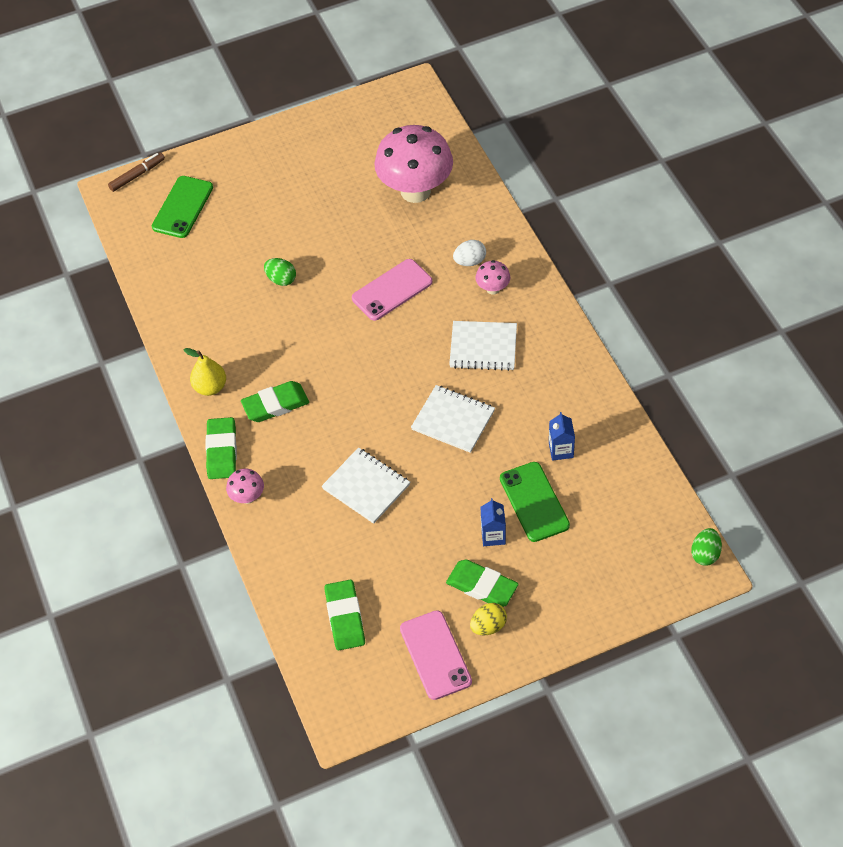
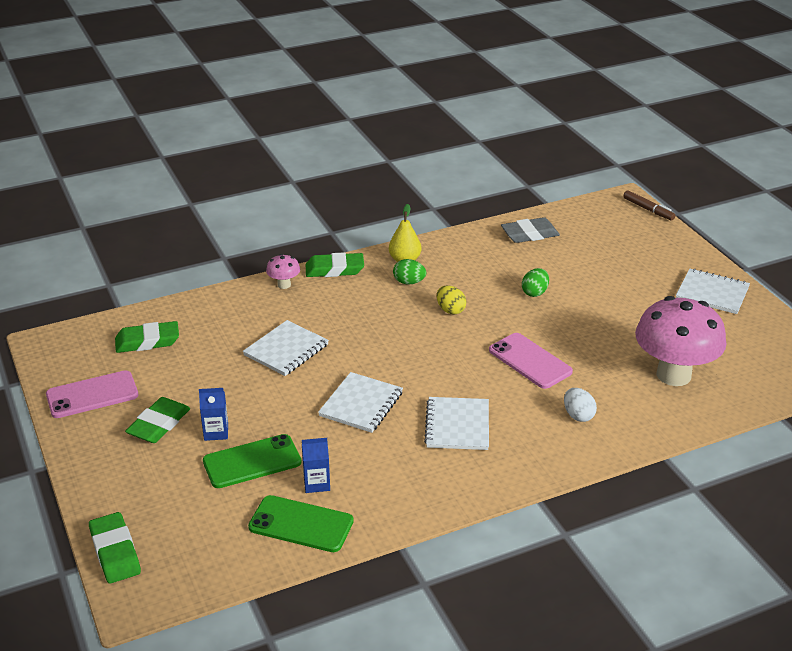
camera: 85 degrees right, 20 degrees down
green phone [152,176,213,238] -> green phone moved to [248,495,354,552]
green eraser [241,381,309,422] -> green eraser moved to [89,512,141,584]
yellow egg [470,603,507,635] -> yellow egg moved to [437,286,467,314]
pink mushroom [476,260,510,295] -> none
green egg [691,528,722,566] -> green egg moved to [393,259,426,285]
none -> grey eraser [501,217,560,243]
none -> white notebook [676,268,750,314]

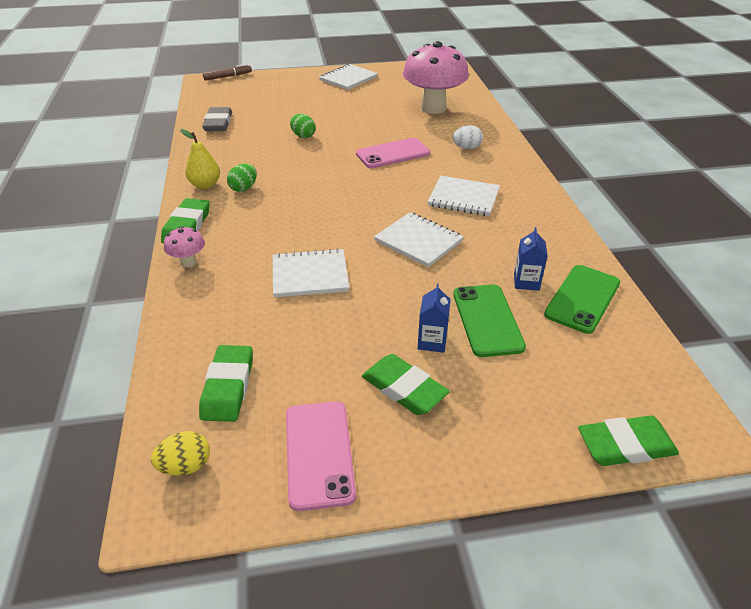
camera: 75 degrees left, 5 degrees up
white notebook [243,320,329,376] -> white notebook turned 60 degrees counterclockwise [273,248,349,298]
yellow egg [437,286,467,314] -> yellow egg moved to [151,431,210,476]

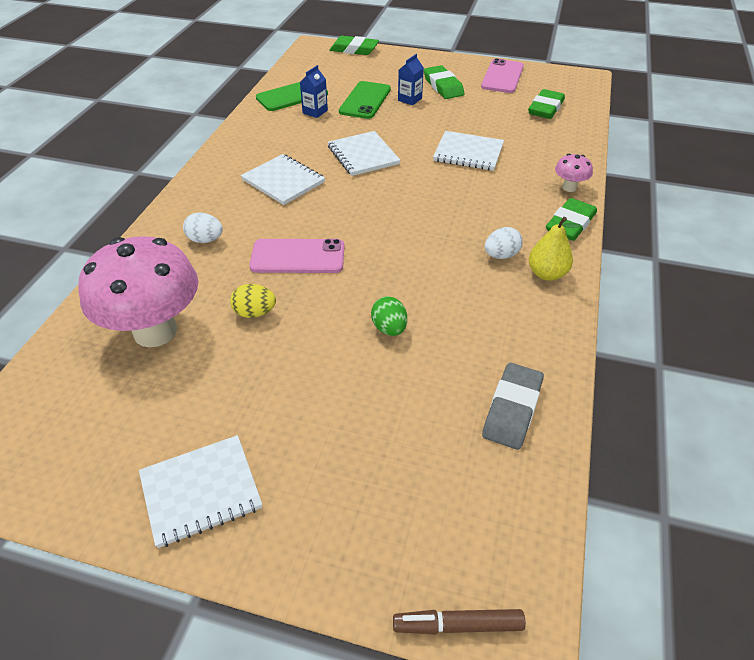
camera: 155 degrees left, 5 degrees up
yellow egg [151,431,210,476] -> yellow egg moved to [230,284,276,318]
green egg [227,164,257,192] -> white egg [485,227,523,259]

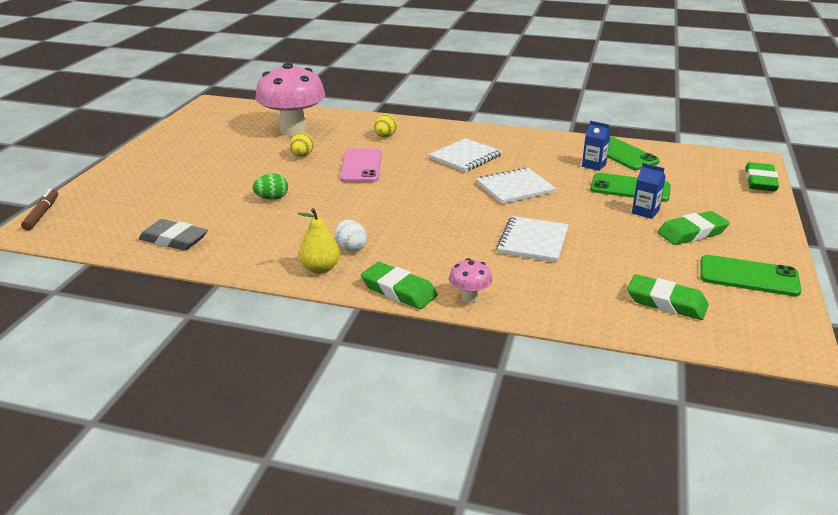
camera: 90 degrees right, 15 degrees down
white notebook [139,435,262,548] -> none
white egg [183,212,223,243] -> yellow egg [374,114,397,137]
pink phone [481,58,524,93] -> green phone [700,255,801,296]

